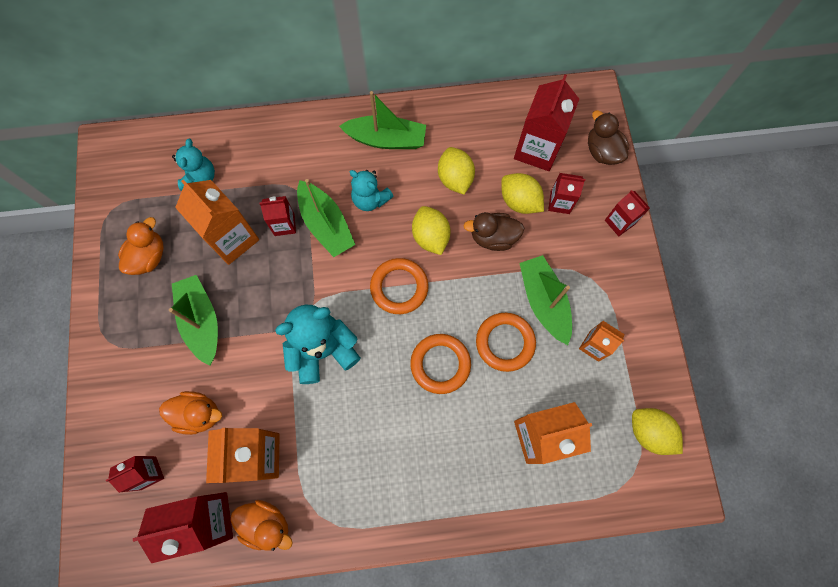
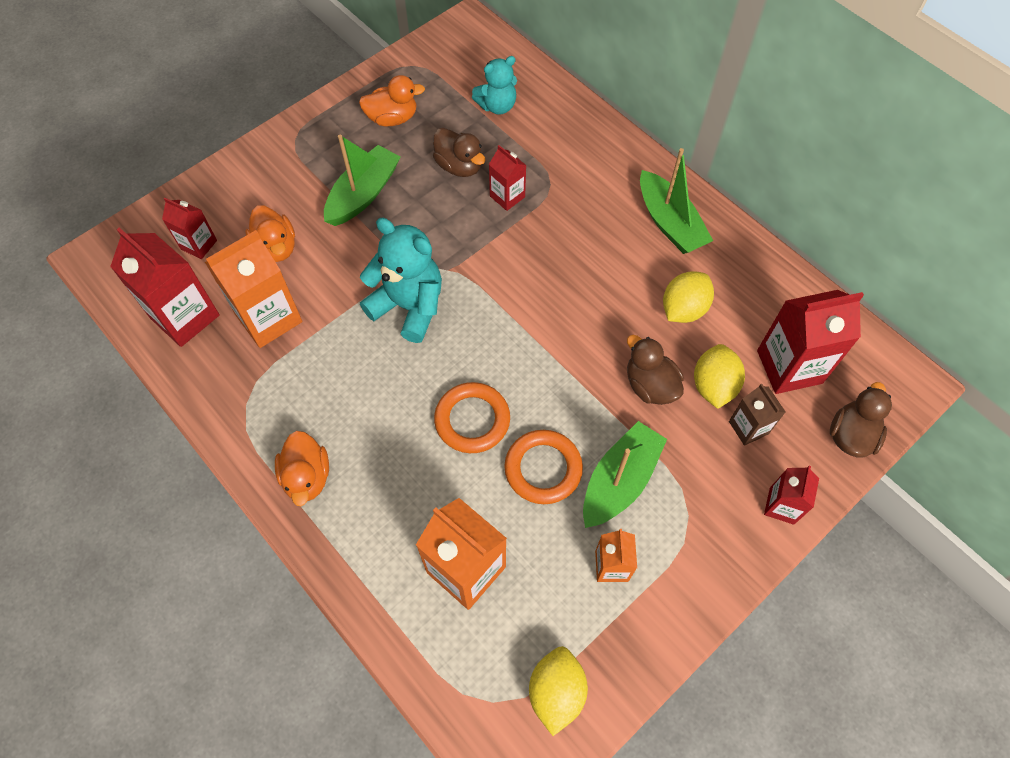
camera: 55 degrees right, 10 degrees down
orange carton [175,180,259,265] -> brown duck [433,128,486,177]
orange duck [230,500,292,551] -> orange duck moved to [275,431,329,506]
green boat [297,179,355,257] -> none
turquoise teddy bear [349,170,394,211] -> none
orange ring [370,258,429,314] -> none
yellow lemon [412,206,450,255] -> none
red carton [548,173,585,214] -> brown carton [729,384,785,446]

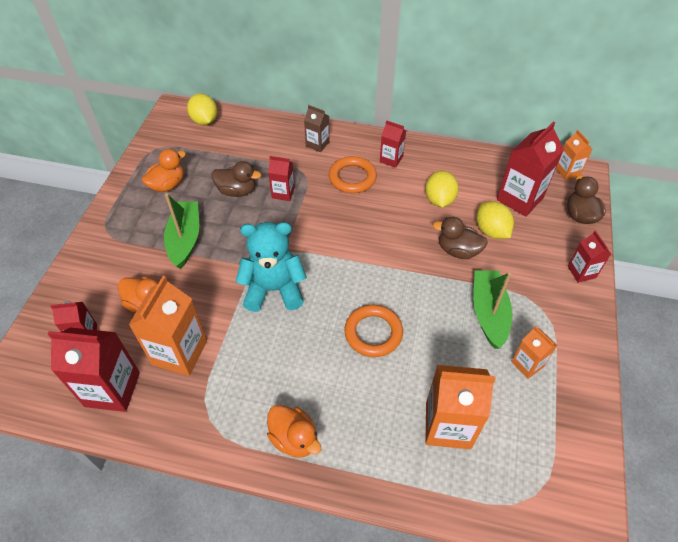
camera: 35 degrees left, 10 degrees down
turquoise teddy bear [472,56,517,115] -> none
orange ring [504,430,583,504] -> orange ring moved to [329,156,377,193]
yellow lemon [529,646,588,736] -> yellow lemon moved to [187,93,218,126]
green boat [640,148,713,254] -> red carton [380,120,406,168]
brown carton [729,384,785,446] -> brown carton moved to [304,105,330,152]
none -> orange carton [556,130,593,180]

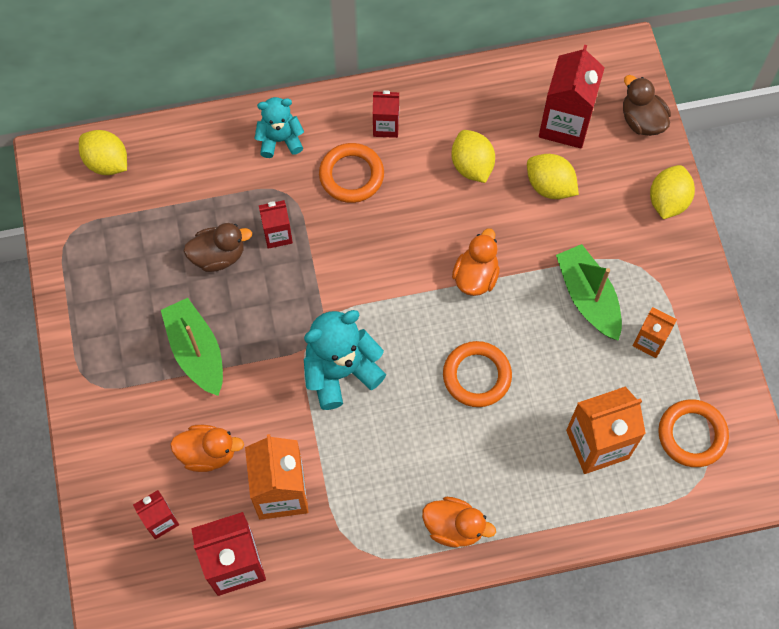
camera: 25 degrees left, 15 degrees up
orange duck [142,149,186,192] -> orange duck moved to [452,228,500,296]
brown carton [304,105,330,152] -> turquoise teddy bear [255,97,304,158]
brown duck [433,217,488,259] -> none
orange carton [556,130,593,180] -> none
red carton [568,231,611,283] -> yellow lemon [650,165,695,219]
none -> orange ring [658,399,729,467]

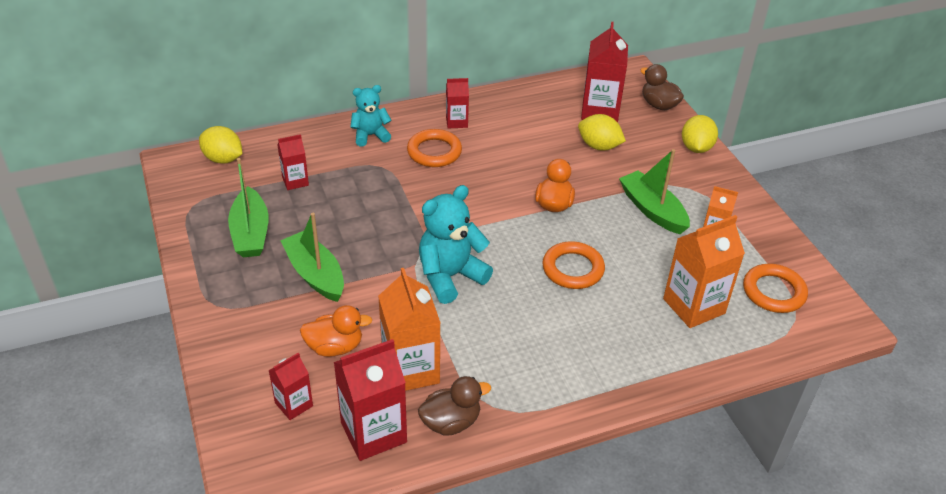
camera: 10 degrees left, 25 degrees down
brown duck [183,223,252,272] -> brown duck moved to [418,376,491,436]
red carton [259,200,293,249] -> red carton moved to [277,134,309,190]
orange duck [422,497,496,547] -> none
yellow lemon [451,130,495,183] -> none
none -> green boat [228,158,269,257]

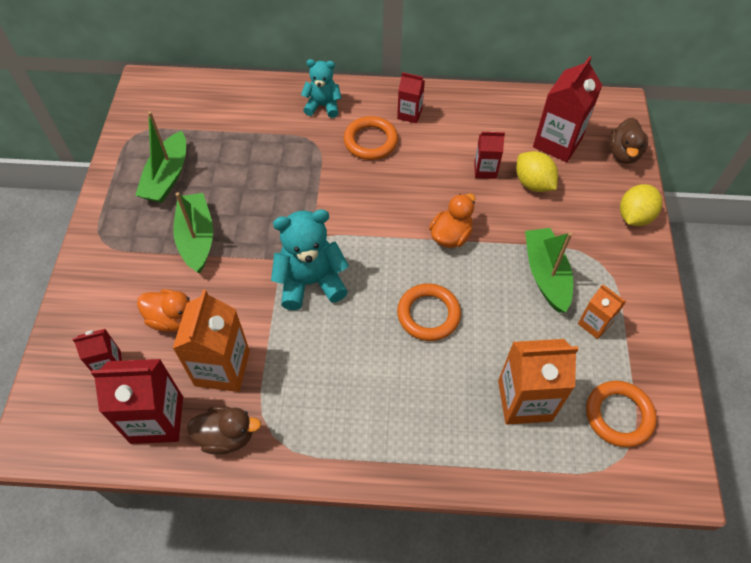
camera: 25 degrees right, 15 degrees up
yellow lemon [199,126,242,164] -> none
red carton [277,134,309,190] -> red carton moved to [474,132,505,179]
brown duck [641,64,684,110] -> brown duck turned 150 degrees counterclockwise [609,117,648,164]

